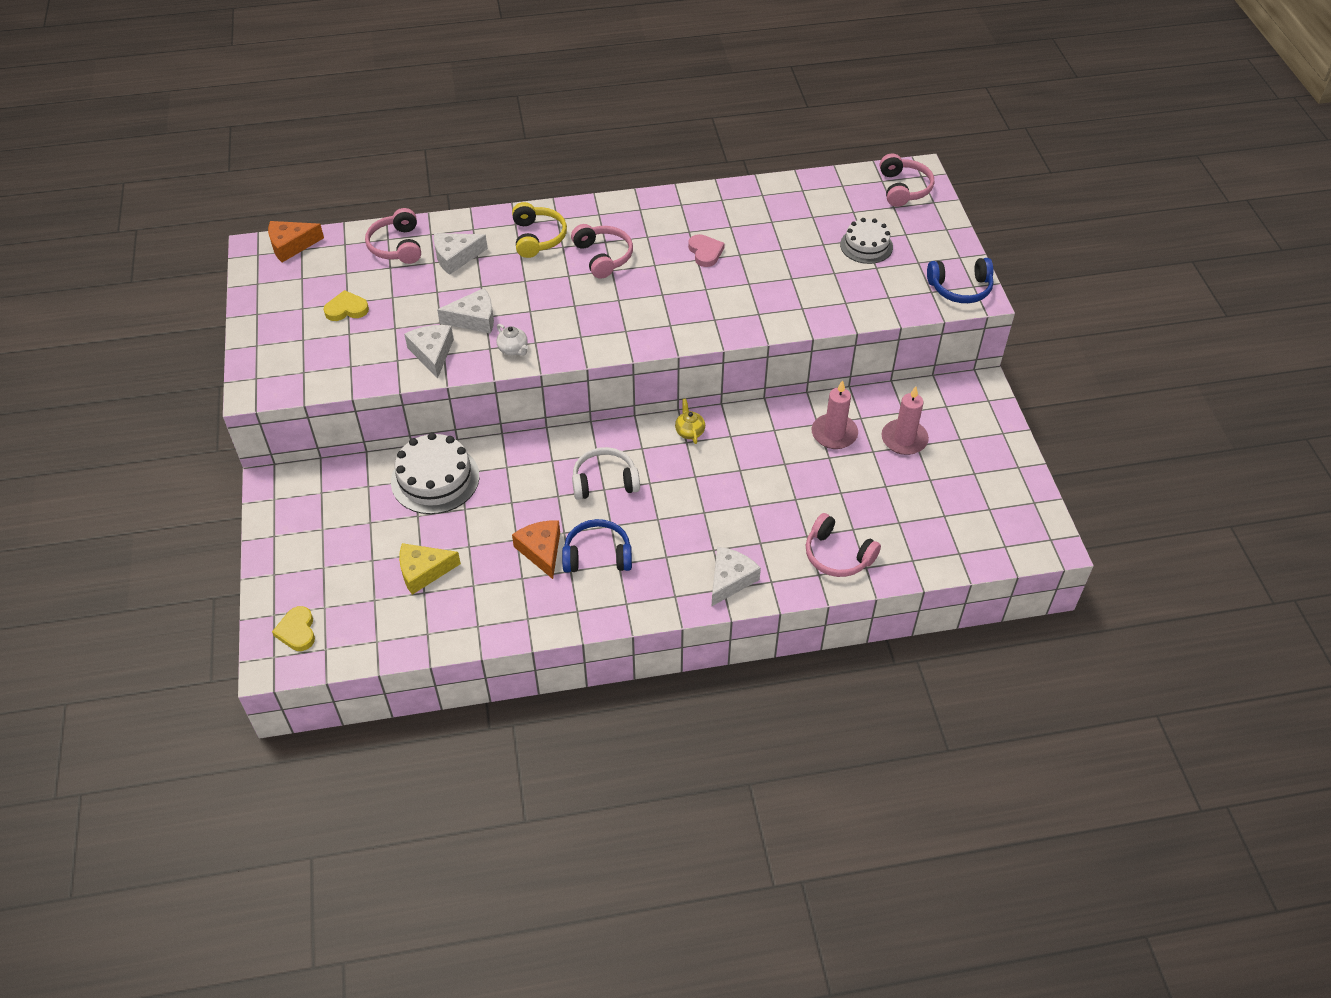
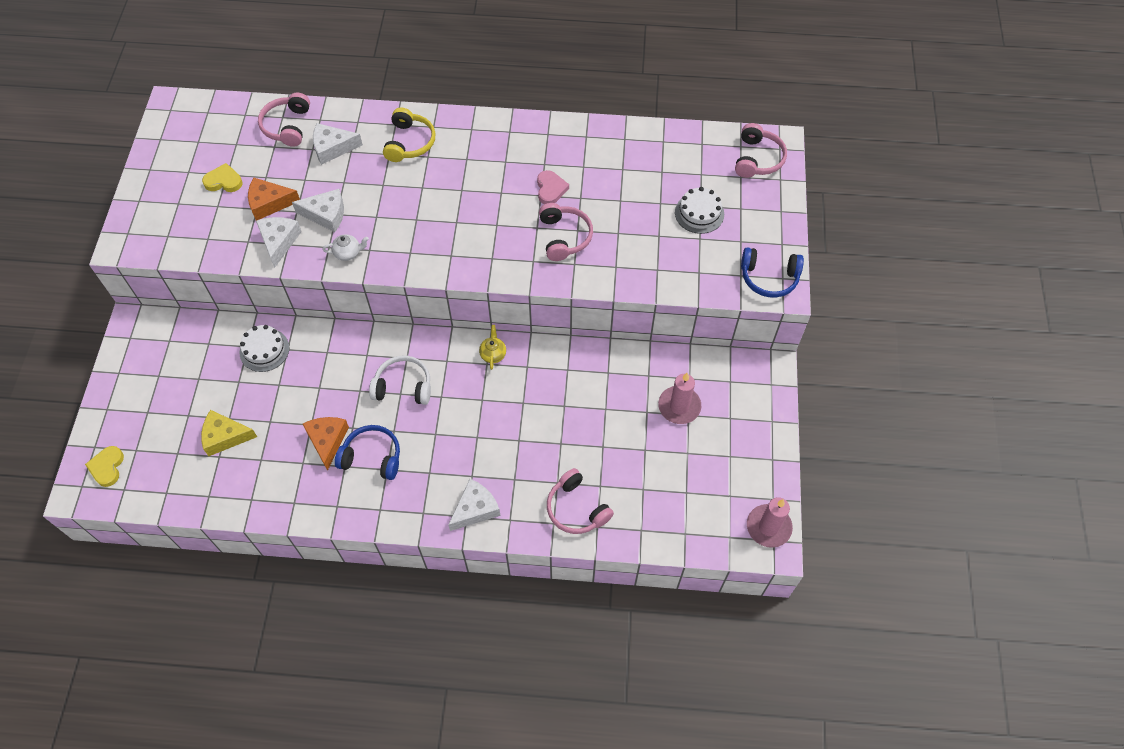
camera: 15 degrees right, 10 degrees up
orange cheese [268,221,324,262] -> orange cheese moved to [248,177,300,221]
white cake [391,432,479,514] -> white cake [239,325,289,372], size x0.64
white teapot [497,324,528,356] -> white teapot turned 75 degrees counterclockwise [322,234,369,261]
pink headphones [571,224,633,279] -> pink headphones moved to [539,203,593,261]
pink candle [812,380,858,449] -> pink candle moved to [747,497,793,548]

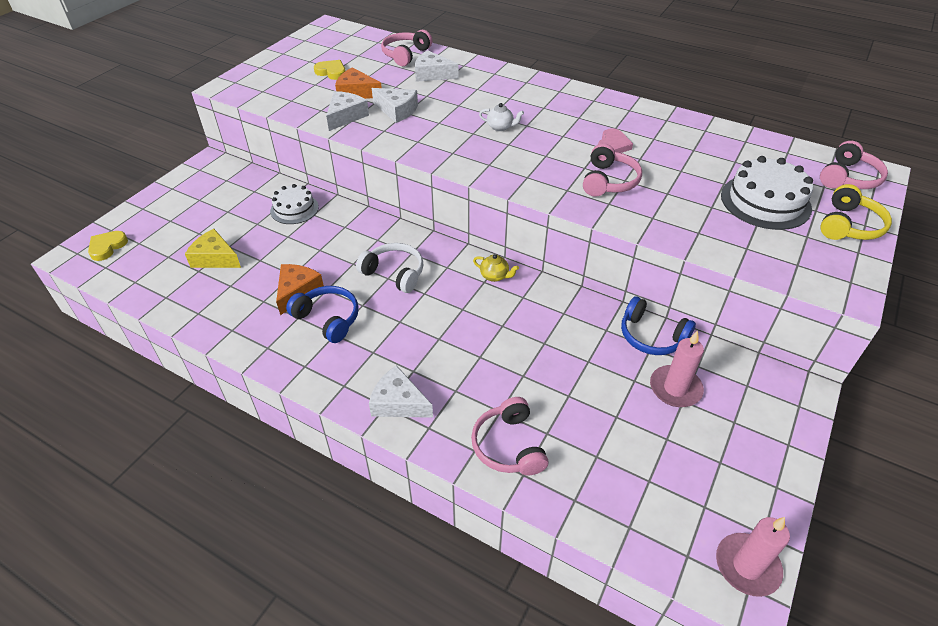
camera: 25 degrees right, 15 degrees down
white teapot [322,234,369,261] -> white teapot moved to [479,103,524,131]
yellow headphones [383,108,436,162] -> yellow headphones moved to [820,184,892,240]
white cheese [448,479,500,531] -> white cheese turned 135 degrees counterclockwise [369,365,433,418]
yellow teapot [479,325,506,370] -> yellow teapot turned 90 degrees clockwise [473,254,519,282]
white cake [675,187,724,234] -> white cake [721,156,813,230], size x1.56
blue headphones [741,247,804,298] -> blue headphones moved to [621,296,696,355]

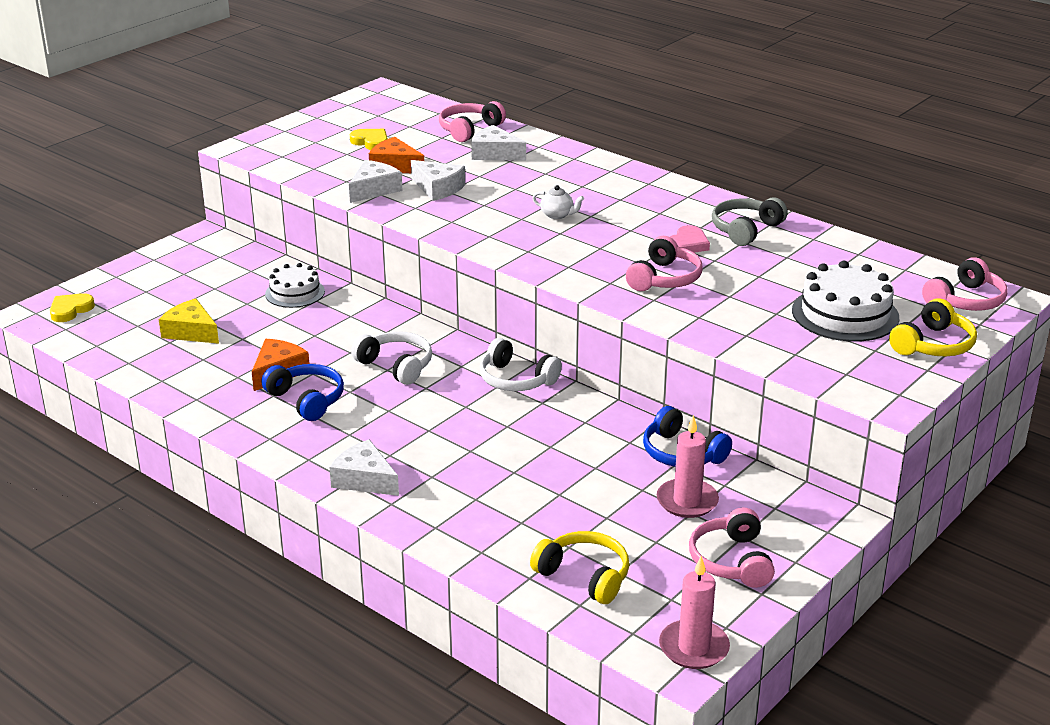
camera: 10 degrees right, 15 degrees down
pink headphones [471,397,548,475] -> pink headphones moved to [689,508,775,588]
yellow teapot [473,254,519,282] -> white headphones [480,338,562,391]
none -> yellow headphones [530,531,629,604]
none -> grey headphones [712,197,788,246]

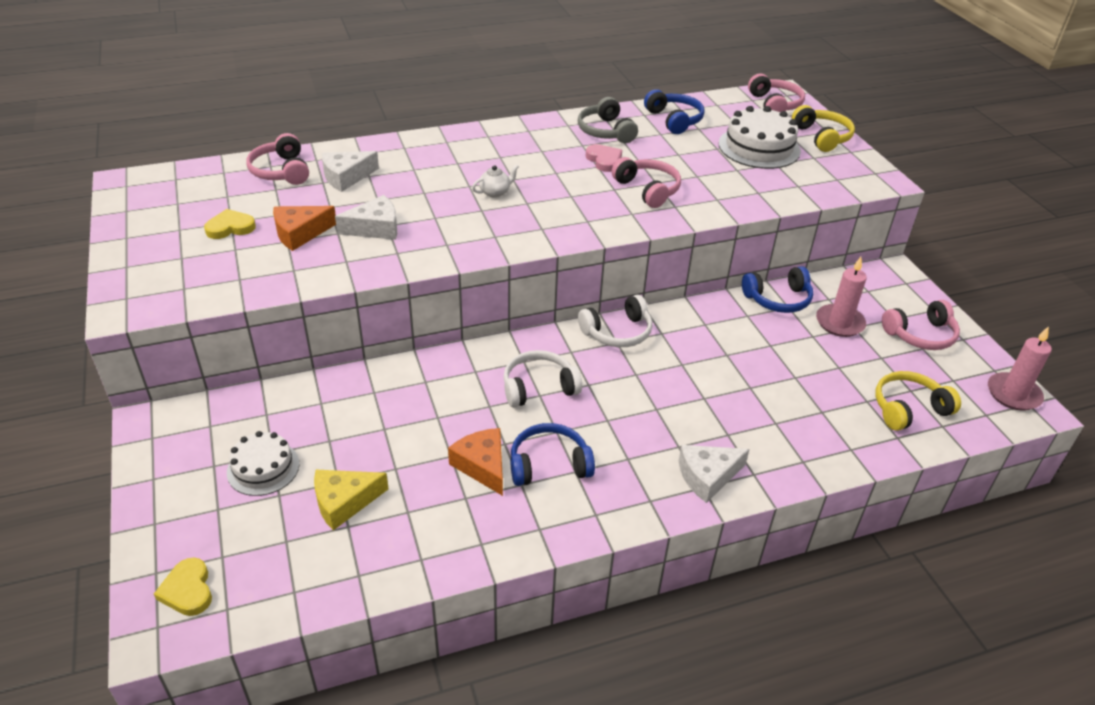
camera: 60 degrees left, 10 degrees up
white cake [265,263,325,308] -> white cake moved to [227,431,299,496]
white cheese [349,160,402,203] -> none
pink headphones [689,508,775,588] -> pink headphones turned 45 degrees counterclockwise [882,300,960,350]
none -> blue headphones [644,89,705,134]

